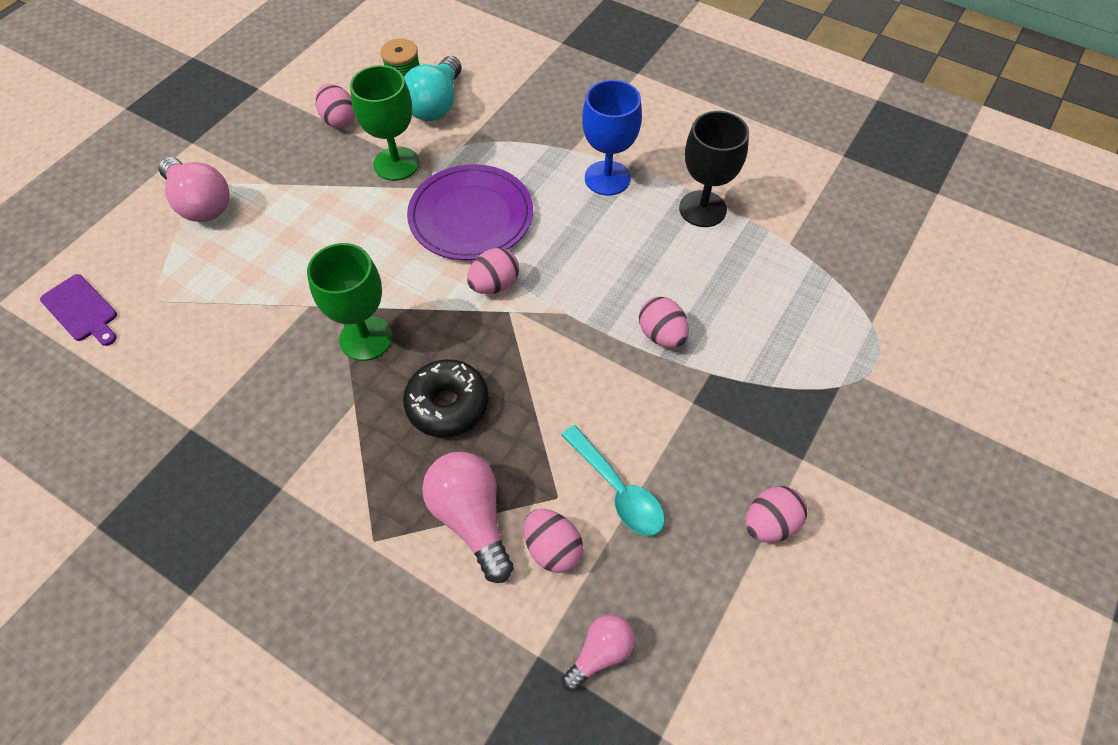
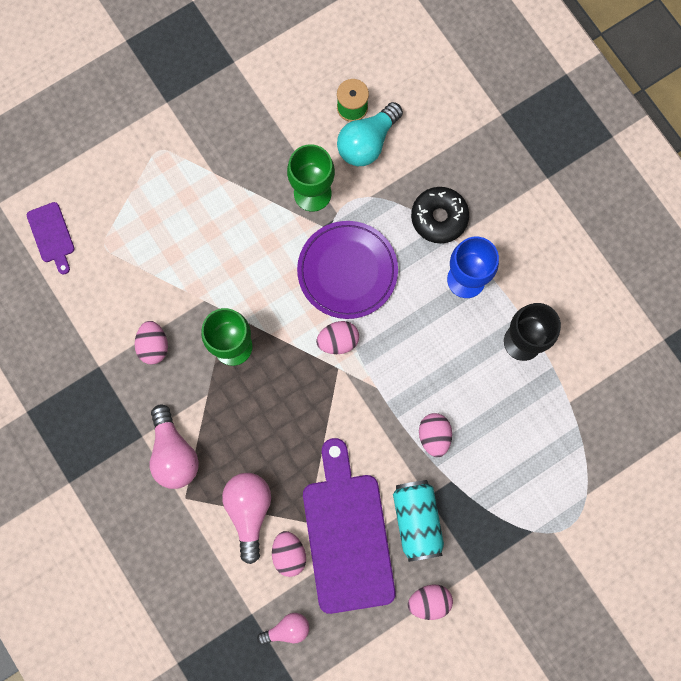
camera: 25 degrees right, 20 degrees up
pink light bulb [159,157,230,222] -> pink light bulb moved to [150,404,199,489]
pink egg [315,84,355,128] -> pink egg moved to [135,321,168,364]
black donut [403,359,489,438] -> black donut moved to [411,187,469,243]
turquoise spoon [561,425,665,536] -> purple cutting board [303,438,396,614]
none -> turquoise can [393,480,444,562]

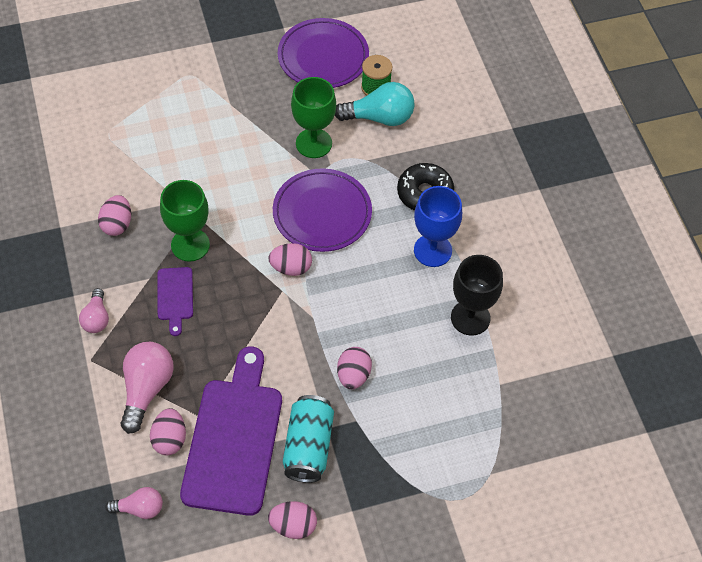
camera: 15 degrees right, 20 degrees down
purple cutting board [27,202,74,275] -> purple cutting board moved to [158,267,193,336]
pink light bulb [150,404,199,489] -> pink light bulb [79,288,109,333], size x0.60
turquoise light bulb [337,102,403,166] -> turquoise light bulb turned 150 degrees counterclockwise [335,82,415,126]
none -> purple plate [278,18,369,88]

